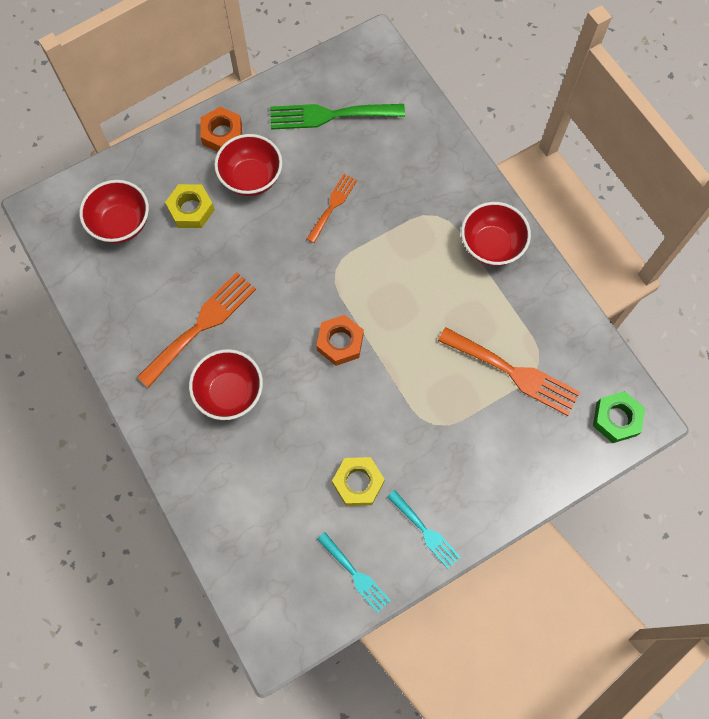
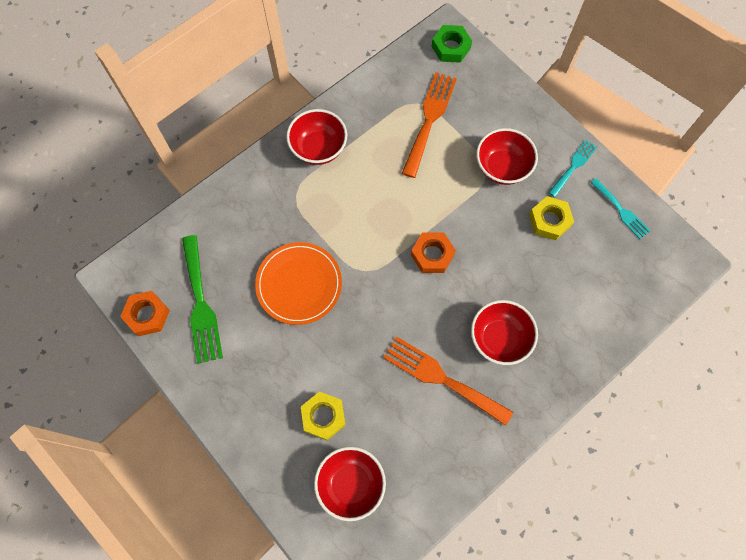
camera: 100 degrees left, 0 degrees up
orange nut [200,107,242,152] -> orange nut moved to [120,291,170,336]
red bowl [214,134,282,196] -> red bowl moved to [476,128,538,185]
orange fork [307,174,357,243] -> orange plate [255,242,342,325]
turquoise fork [317,532,391,613] -> turquoise fork turned 105 degrees clockwise [590,178,650,239]

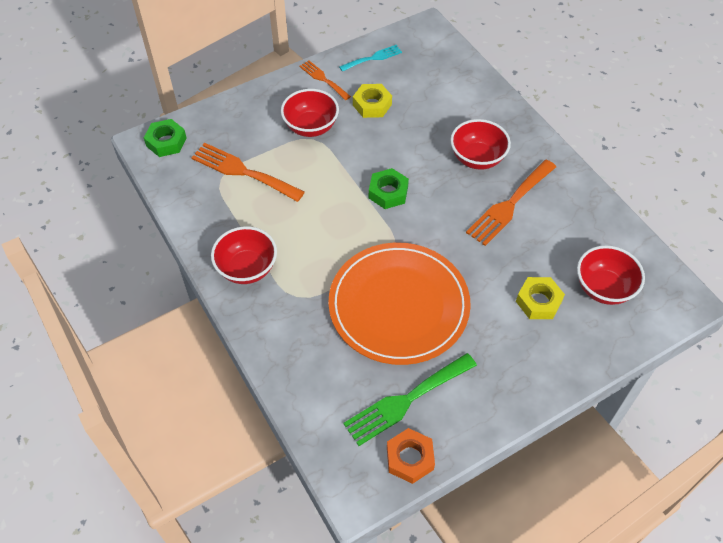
camera: 80 degrees left, 15 degrees down
green fork [182,235,223,364] -> green fork turned 150 degrees clockwise [343,353,477,446]
orange plate [255,242,342,325] -> orange plate [328,243,471,365], size x1.56
orange nut [411,232,456,273] -> green nut [369,168,409,209]
turquoise fork [548,140,597,197] -> orange fork [299,60,351,100]

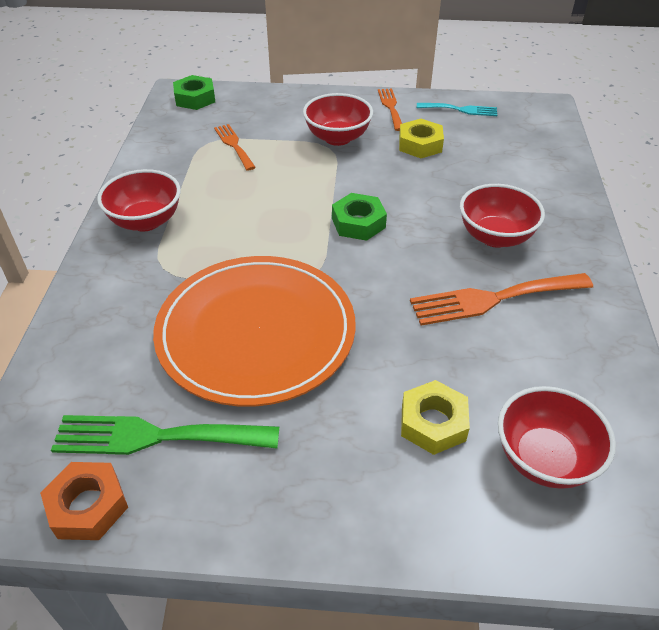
camera: 35 degrees right, 10 degrees down
orange fork [191,143,305,202] -> orange fork [214,124,256,171], size x0.59

